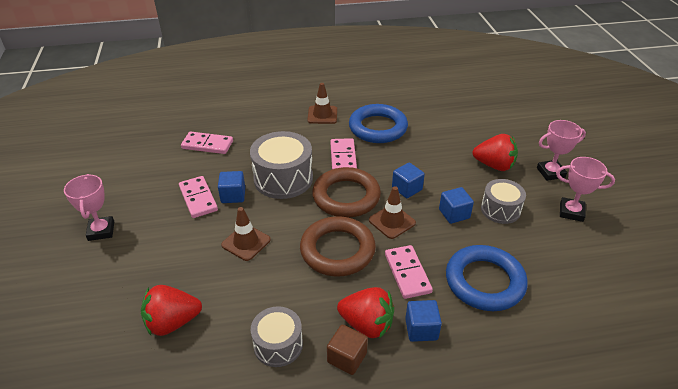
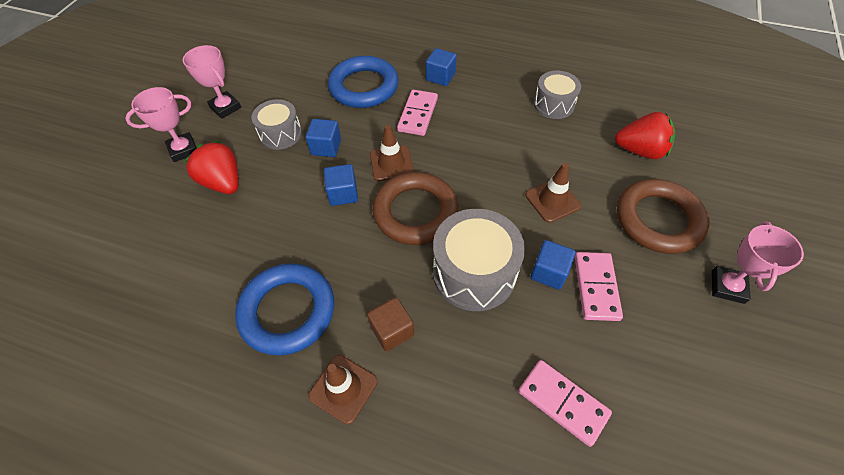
camera: 150 degrees left, 15 degrees up
brown ring [300,216,376,276] -> brown ring moved to [617,179,710,254]
brown cube [327,325,368,375] -> brown cube moved to [367,297,414,351]
pink domino [330,138,357,169] -> none
red strawberry [337,287,394,339] -> none
pink trophy [537,120,586,181] -> pink trophy turned 45 degrees counterclockwise [125,87,197,162]

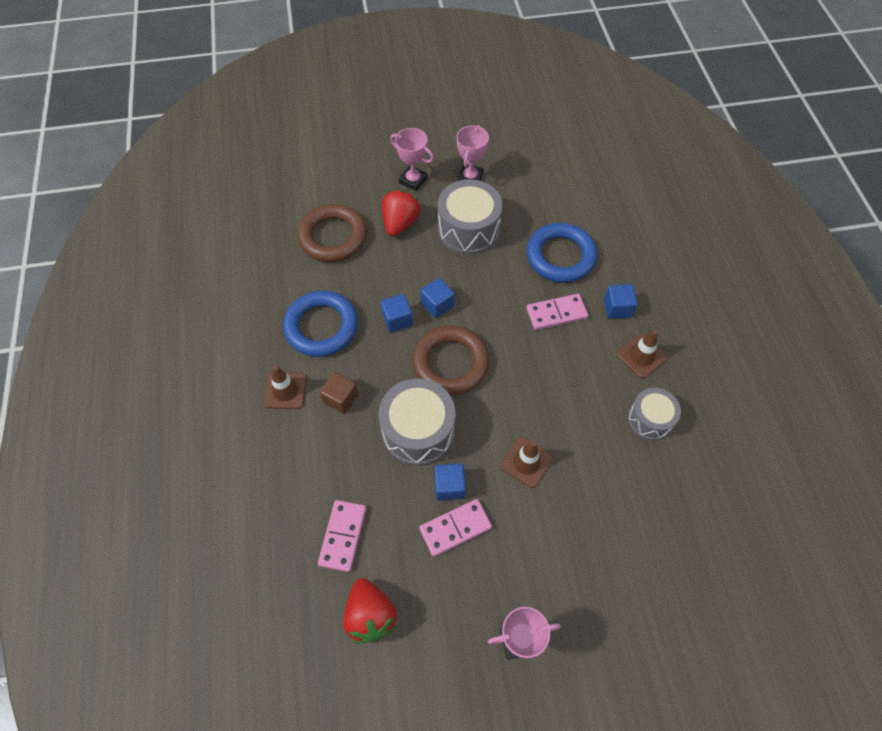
camera: 60 degrees right, 5 degrees up
grey drum [251,99,302,150] -> grey drum [438,179,503,255], size x1.62
blue cube [306,119,341,157] -> blue cube moved to [381,294,413,332]
brown traffic cone [370,125,414,181] -> brown traffic cone moved to [616,329,667,378]
red strawberry [615,112,675,159] -> red strawberry moved to [343,578,397,643]
brown ring [617,179,710,254] -> brown ring moved to [297,204,367,262]

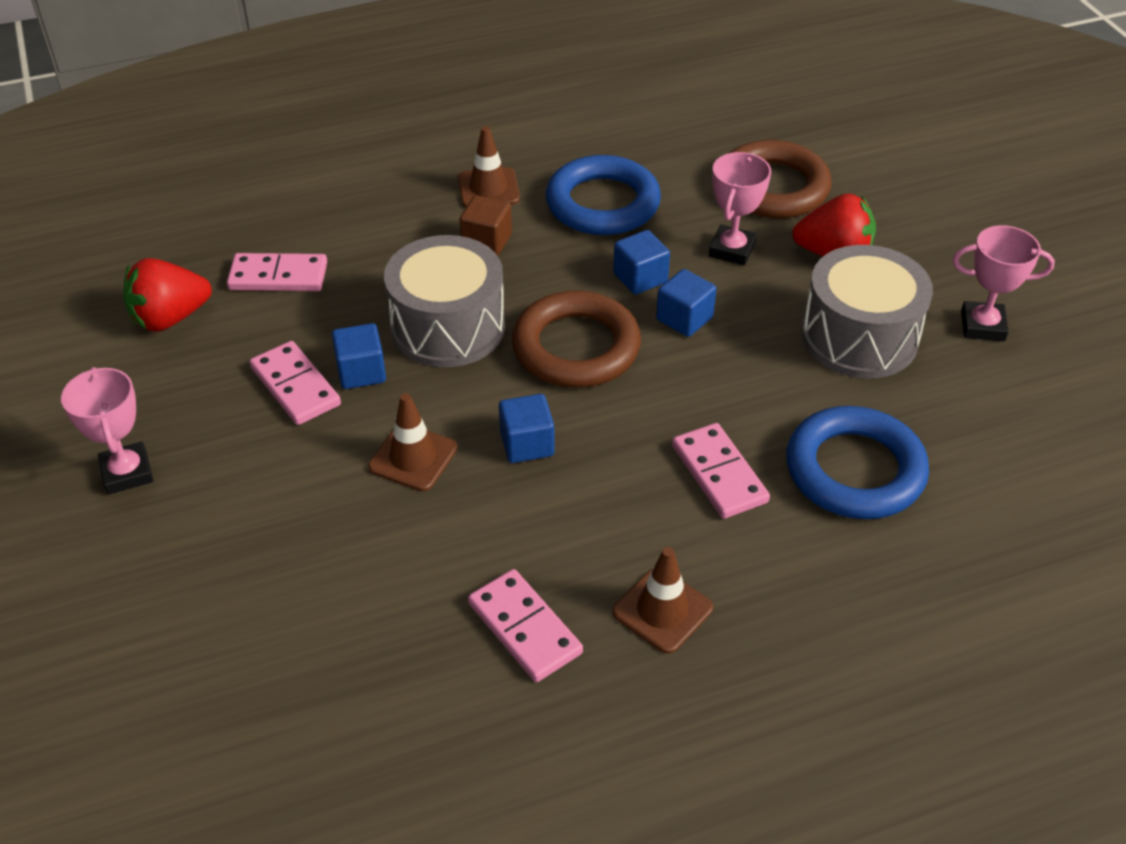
camera: 80 degrees right, 15 degrees down
pink trophy [390,128,434,191] -> pink trophy moved to [709,152,771,266]
blue cube [604,284,637,319] -> blue cube moved to [499,394,555,463]
grey drum [628,388,681,441] -> pink domino [468,569,583,682]

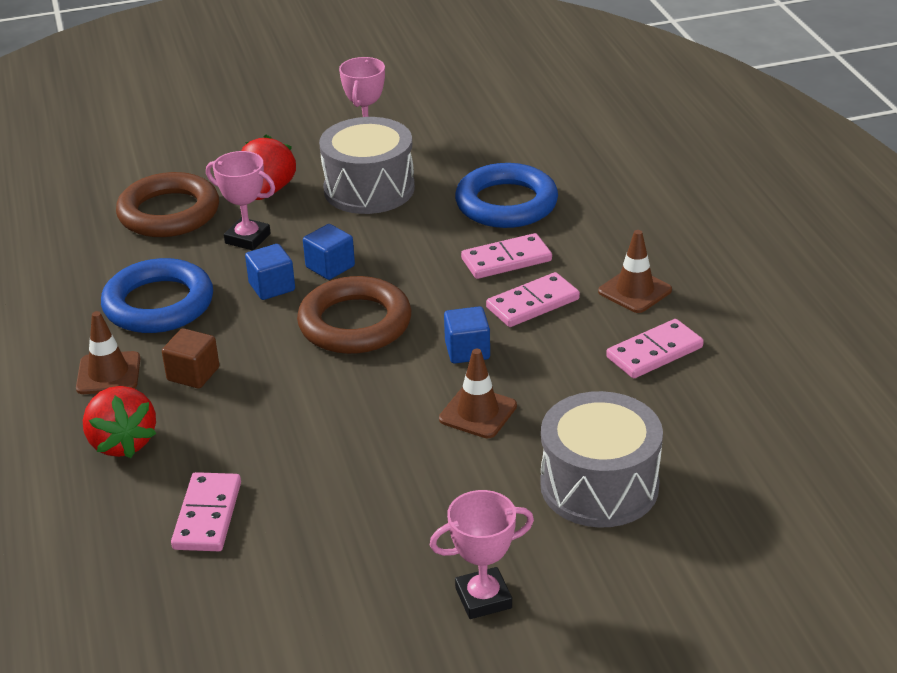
camera: 85 degrees left, 10 degrees down
red strawberry [124,258,212,332] -> red strawberry moved to [83,386,157,458]
pink domino [250,341,341,425] -> pink domino moved to [486,272,580,327]
blue cube [332,323,386,389] -> none
grey drum [384,235,505,368] -> grey drum moved to [540,391,663,528]

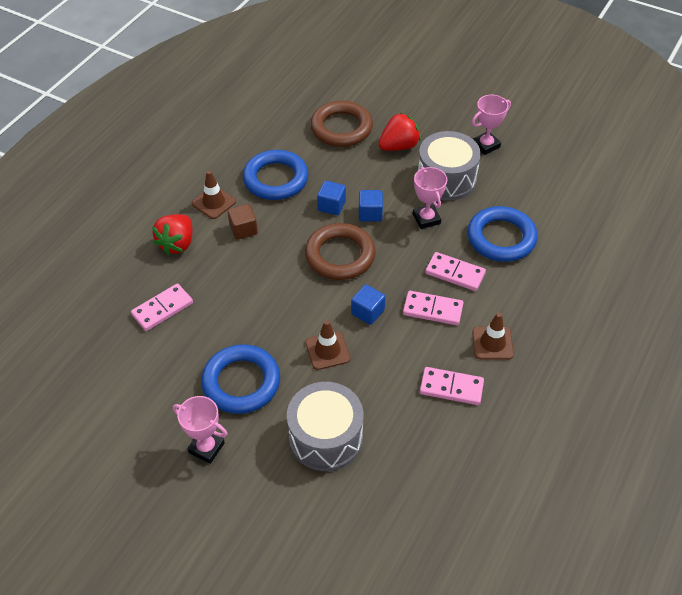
camera: 45 degrees right, 15 degrees up
pink trophy [206,151,275,251] -> pink trophy moved to [413,167,447,229]
none -> blue ring [201,344,280,414]

